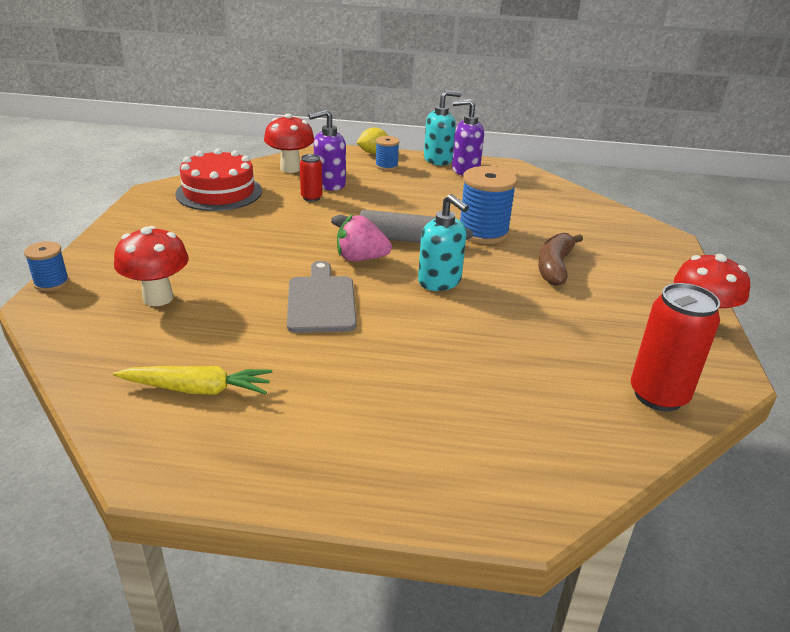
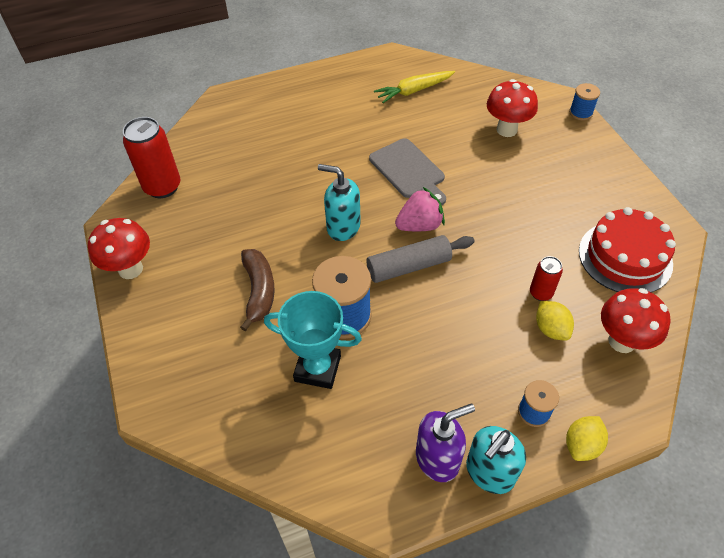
camera: 155 degrees right, 20 degrees up
purple soap dispenser [308,109,346,191] -> yellow lemon [536,301,574,340]
none -> turquoise trophy [264,291,362,389]

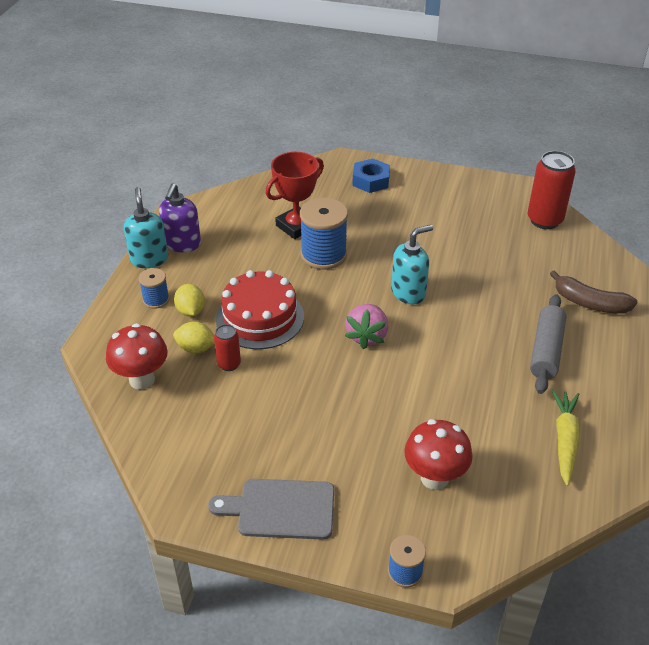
camera: 125 degrees right, 10 degrees down
red mushroom [88,218,150,279] -> none
brown banana [240,249,275,331] -> brown banana moved to [550,270,638,314]
turquoise trophy [264,291,362,389] -> red trophy [266,152,324,239]
grey rolling pin [366,235,475,283] -> grey rolling pin moved to [530,294,566,394]
grey cutting board [369,138,446,205] -> grey cutting board moved to [208,479,334,540]
yellow lemon [566,416,608,461] -> yellow lemon moved to [174,284,205,317]
red cake [579,207,676,293] -> red cake moved to [216,270,304,349]
none -> blue nut [352,158,390,193]

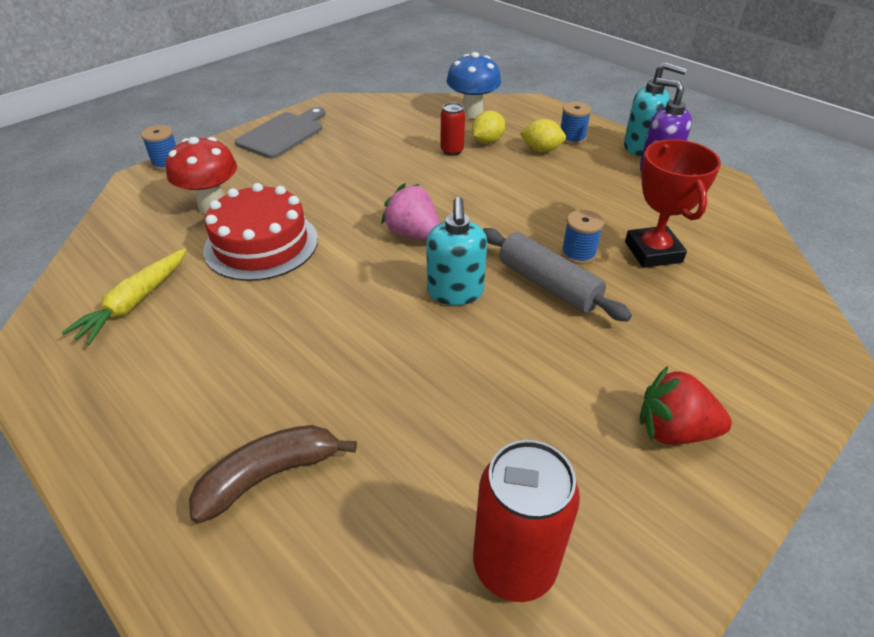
camera: 120 degrees right, 0 degrees up
red mushroom [106,323,168,390] -> blue mushroom [447,52,501,119]
red cake [216,270,304,349] -> red cake moved to [203,183,318,281]
blue spool [300,198,348,270] -> blue spool [561,210,604,264], size x0.54
blue nut [352,158,390,193] -> none
grey rolling pin [530,294,566,394] -> grey rolling pin moved to [482,228,632,322]
yellow carrot [552,390,580,486] -> yellow carrot turned 75 degrees clockwise [62,248,187,345]
none -> red strawberry [640,366,732,445]

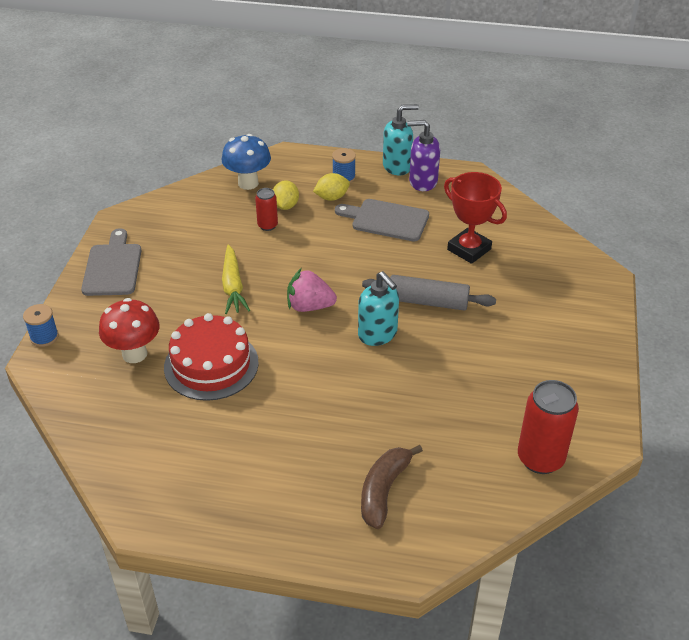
camera: 35 degrees left, 0 degrees up
yellow carrot [62,248,187,345] -> yellow carrot moved to [222,244,250,314]
blue spool [561,210,604,264] -> none
red strawberry [640,366,732,445] -> none
none -> grey cutting board [335,199,429,241]

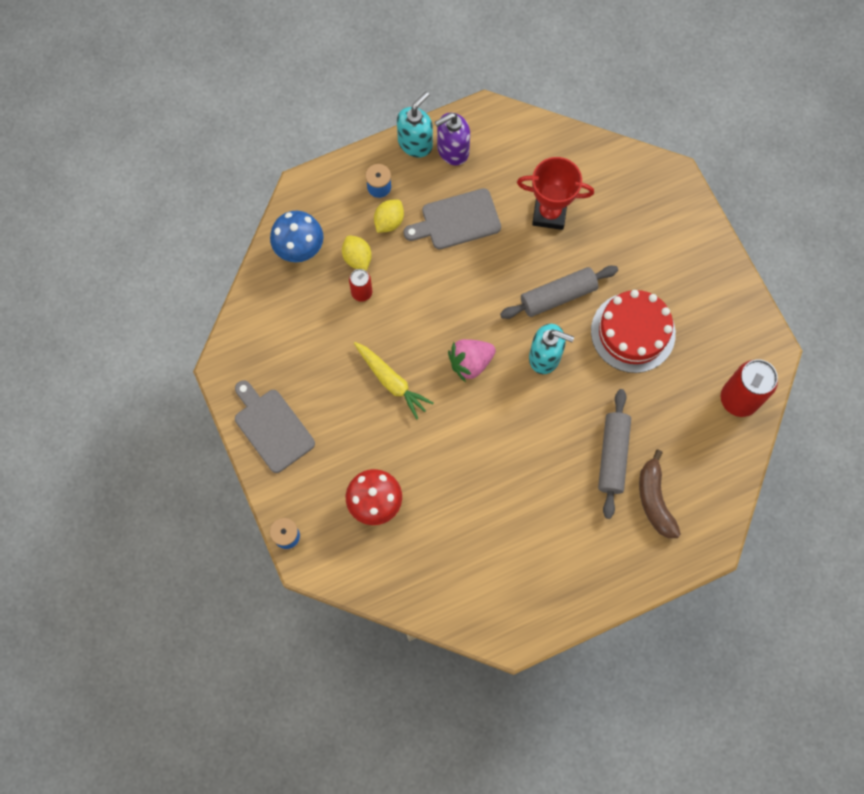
camera: 35 degrees left, 30 degrees up
red cake [164,313,259,401] -> red cake moved to [591,290,676,373]
none -> grey rolling pin [598,389,631,519]

